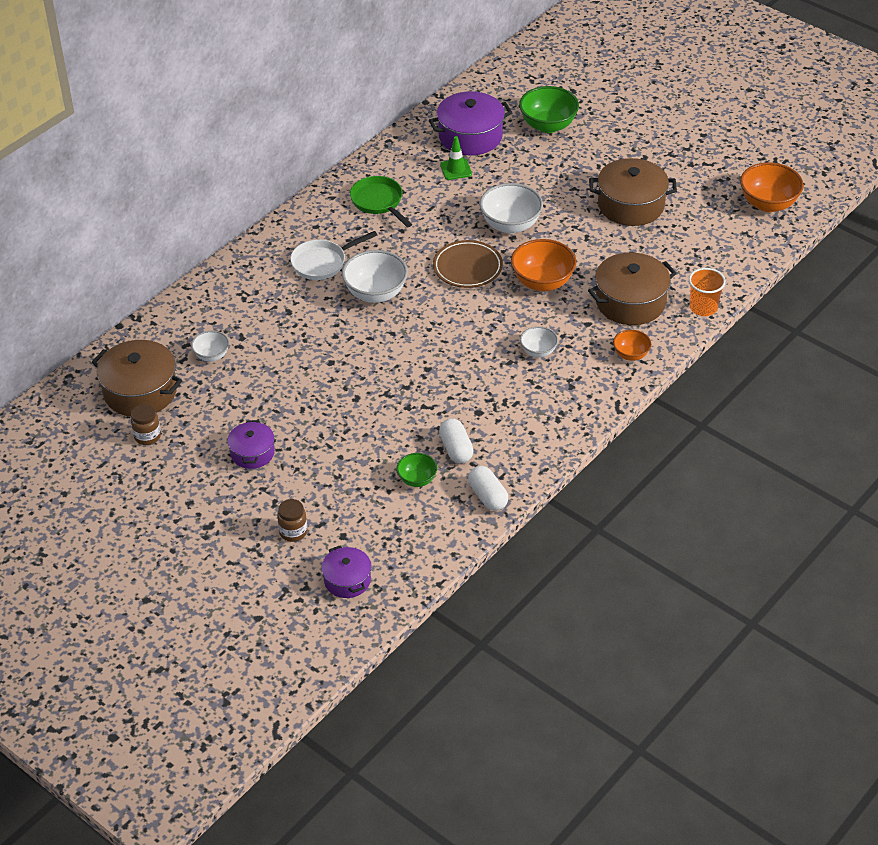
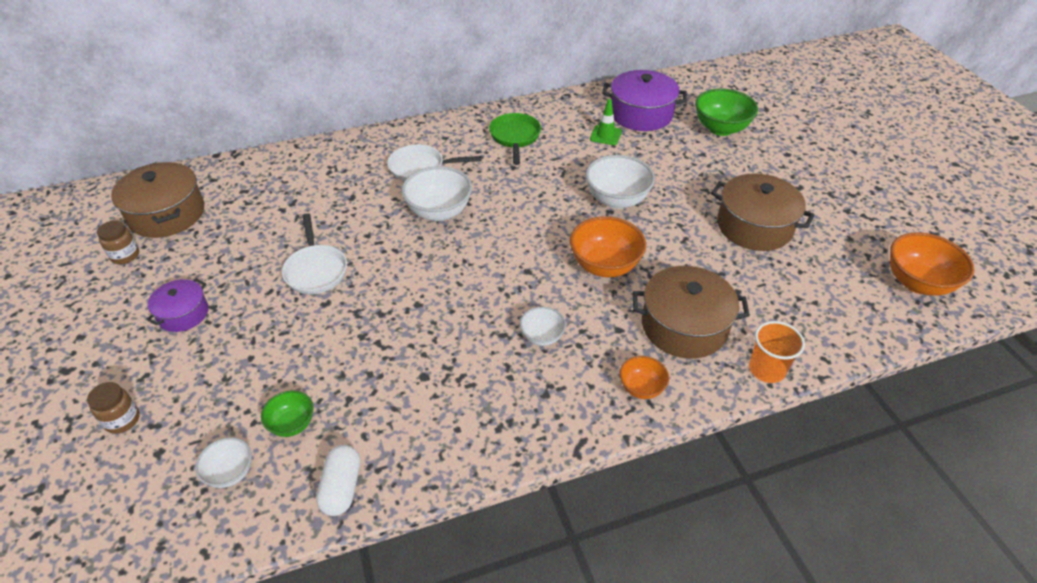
camera: 30 degrees right, 0 degrees up
white bowl [191,331,229,362] -> white bowl moved to [195,437,252,488]
purple pot [321,545,371,598] -> none
brown plate [433,240,503,288] -> none
white capsule [439,418,474,463] -> none
none -> white pan [282,213,347,294]

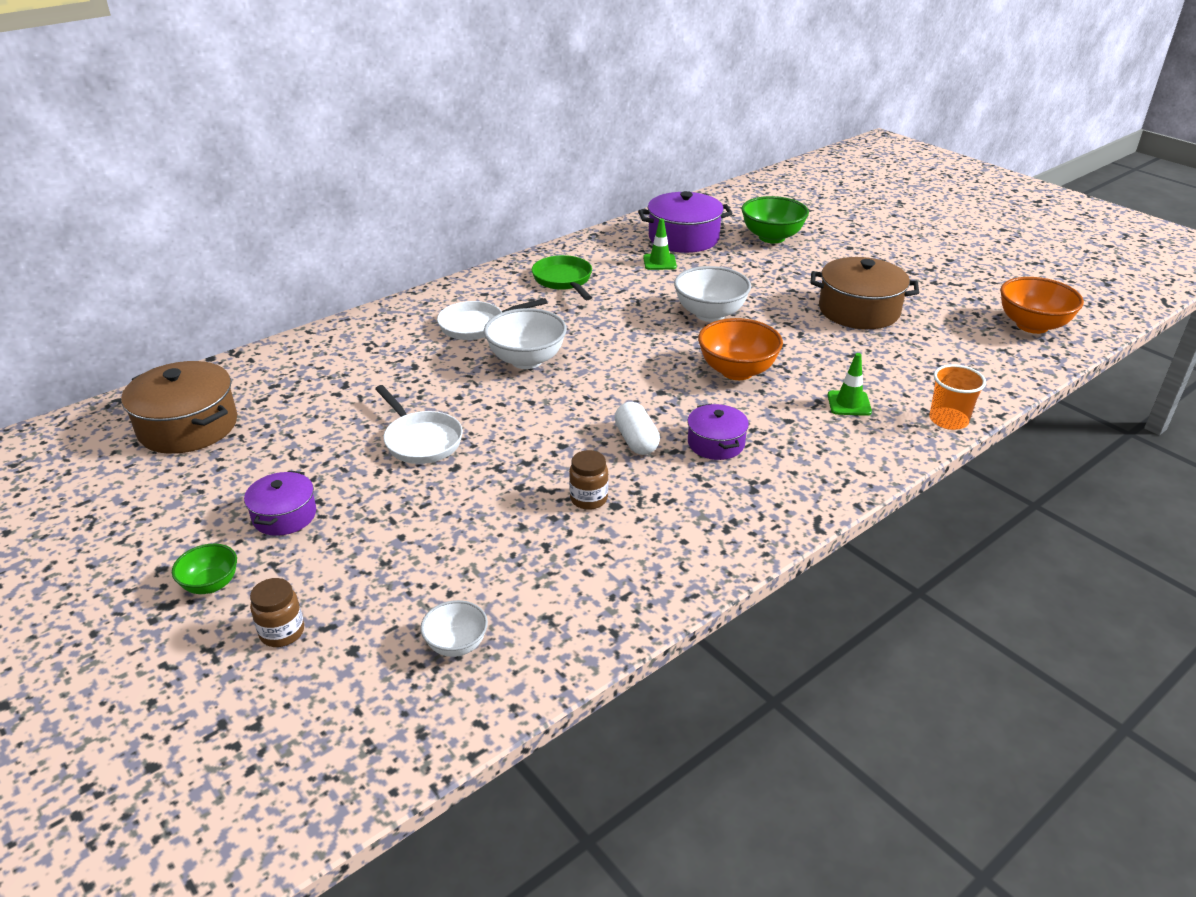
camera: 20 degrees left, 10 degrees down
brown jar [97,220,139,264] -> brown jar moved to [569,450,608,510]
green bowl [261,390,314,437] -> green bowl moved to [172,544,237,594]
white capsule [316,445,360,516] -> white capsule moved to [615,402,660,455]
white bowl [520,307,566,346] -> purple pot [687,404,749,460]
orange bowl [619,356,669,399] -> none
brown pot [632,266,750,359] -> green traffic cone [828,353,872,416]

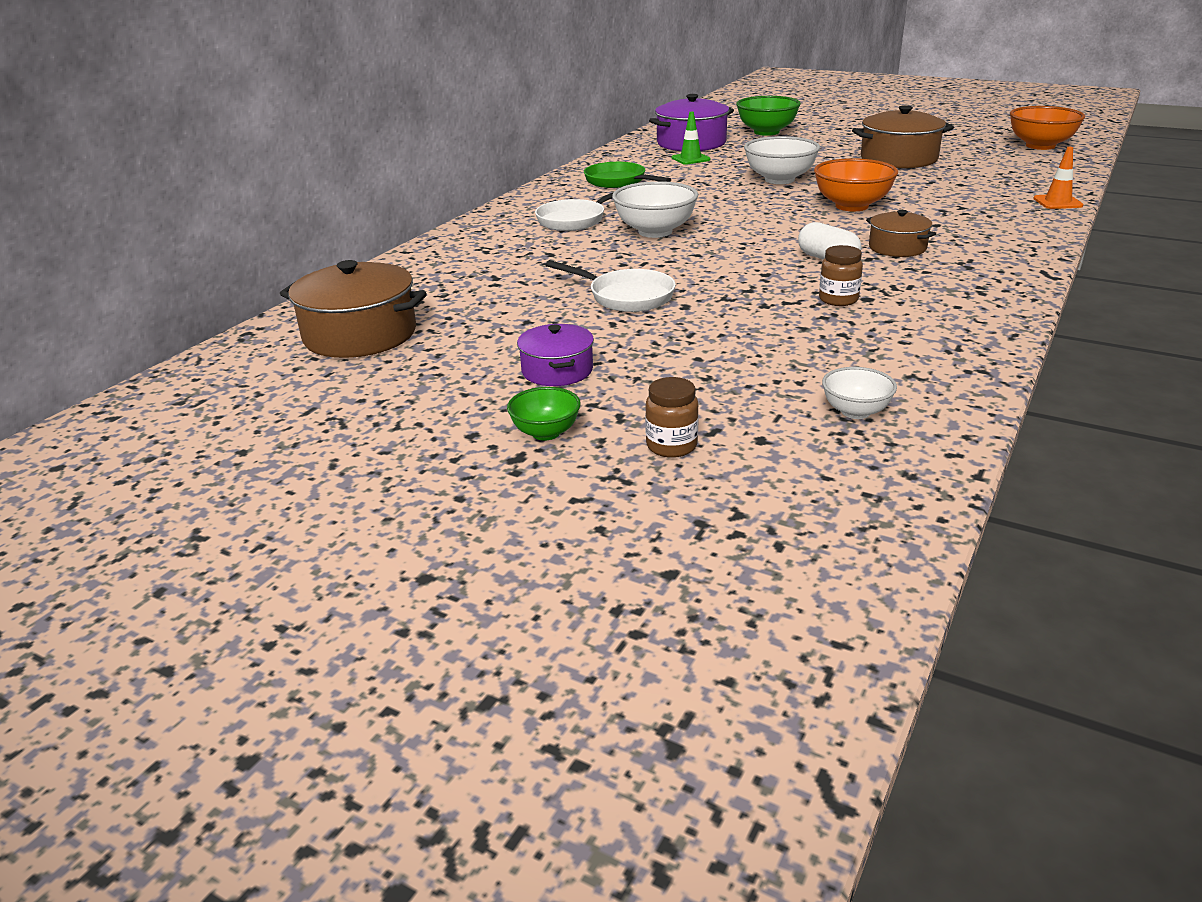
camera: 20 degrees left, 5 degrees down
purple pot [687,404,749,460] -> brown pot [866,210,936,257]
green traffic cone [828,353,872,416] -> none
orange cup [929,364,986,430] -> orange traffic cone [1033,147,1084,209]

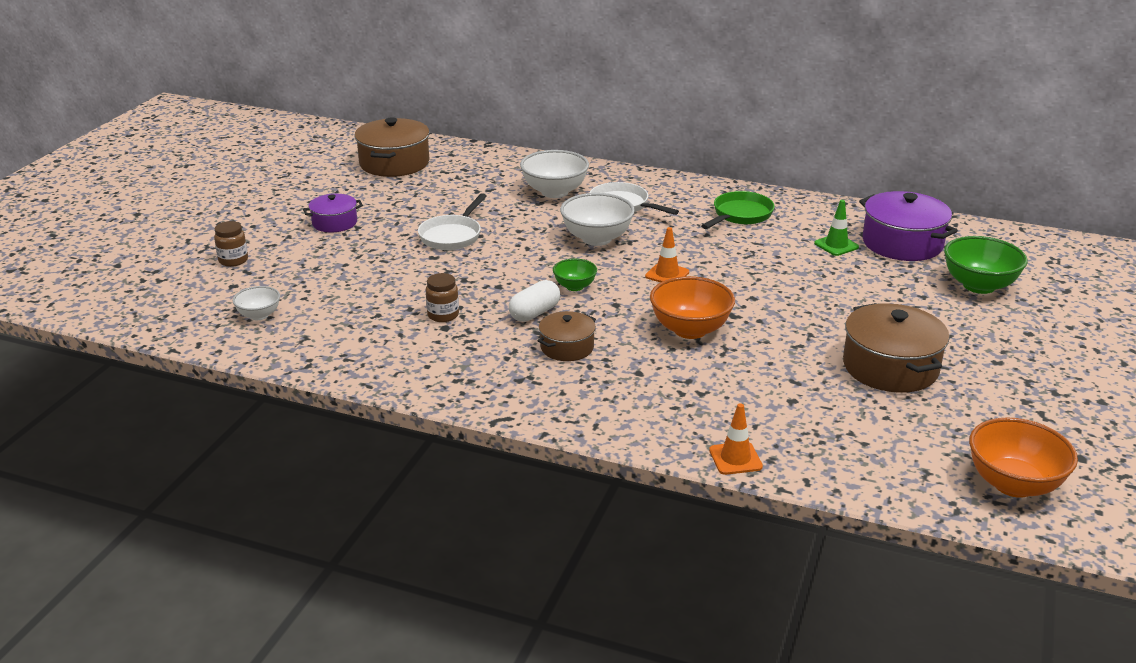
camera: 80 degrees right, 0 degrees up
green bowl [507,387,581,441] -> green bowl moved to [553,259,597,291]
white bowl [744,136,820,184] -> white bowl moved to [520,150,589,198]
none -> orange traffic cone [645,227,689,283]

